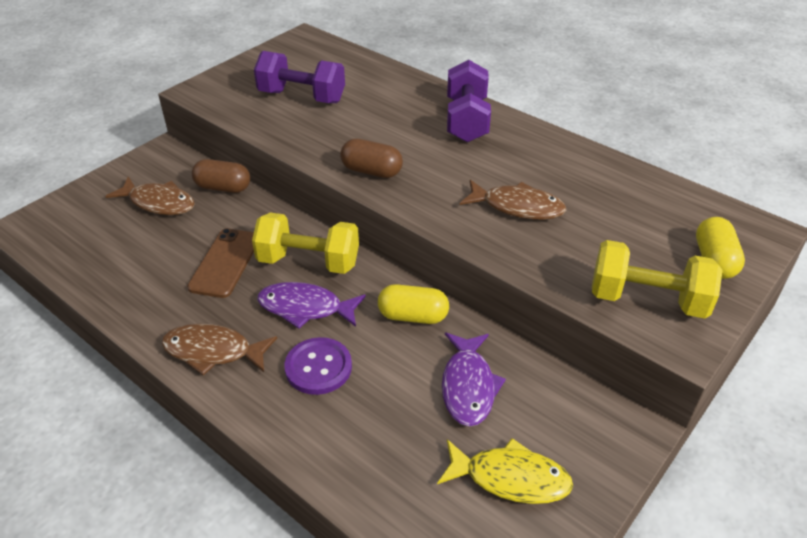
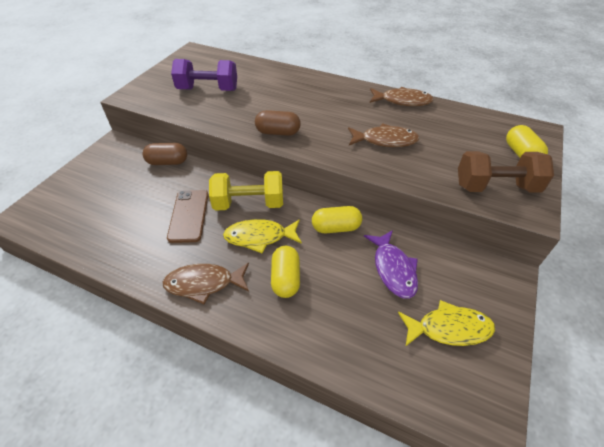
camera: 15 degrees left, 5 degrees up
brown fish [105,176,195,215] -> brown fish moved to [370,87,434,106]
purple fish [257,282,366,329] -> yellow fish [223,219,302,253]
purple button [284,337,352,395] -> yellow capsule [271,246,300,298]
purple dumbbell [447,60,491,142] -> none
yellow dumbbell [592,240,723,319] -> brown dumbbell [458,151,554,193]

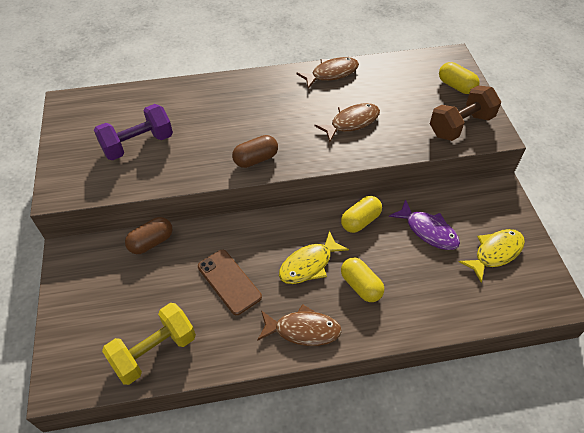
camera: 35 degrees left, 5 degrees up
brown fish [162,263,249,304] -> brown fish turned 135 degrees counterclockwise [257,304,342,346]
yellow dumbbell [209,171,283,211] -> yellow dumbbell moved to [102,303,196,385]

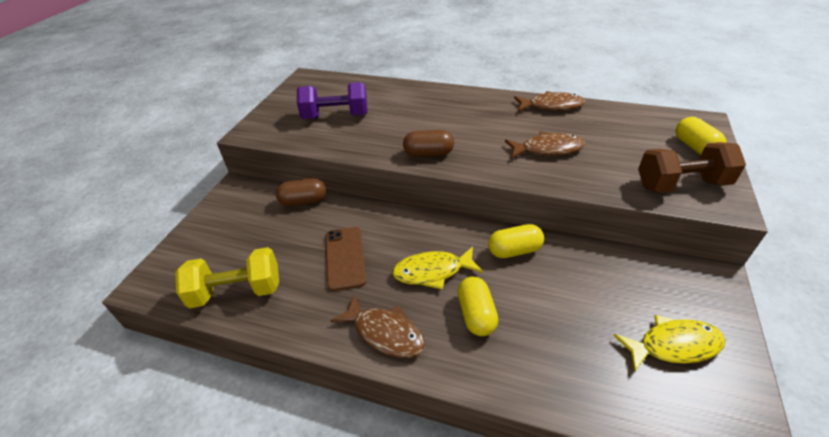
camera: 30 degrees right, 10 degrees down
purple fish [389,199,460,250] -> none

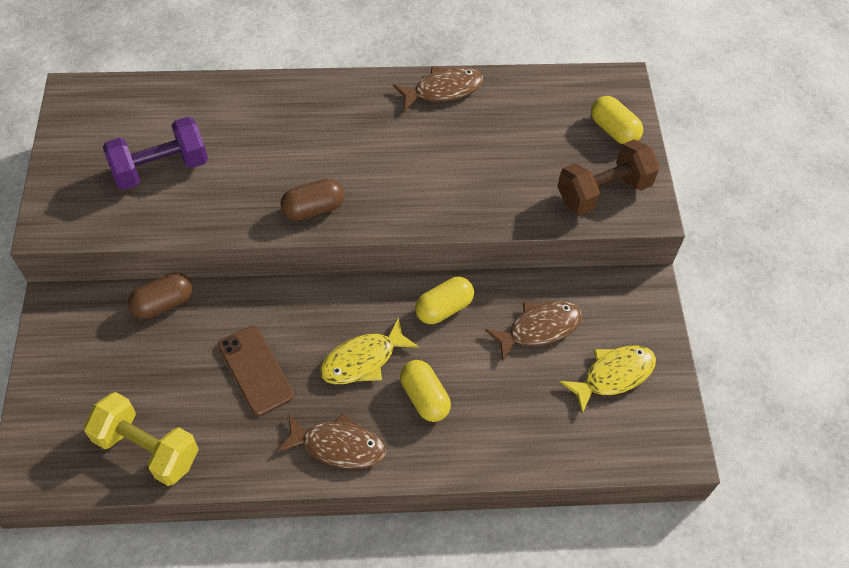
camera: 25 degrees left, 15 degrees up
yellow dumbbell [175,247,279,308] -> yellow dumbbell turned 60 degrees clockwise [84,392,199,486]
brown fish [505,132,585,158] -> brown fish moved to [485,301,582,362]

